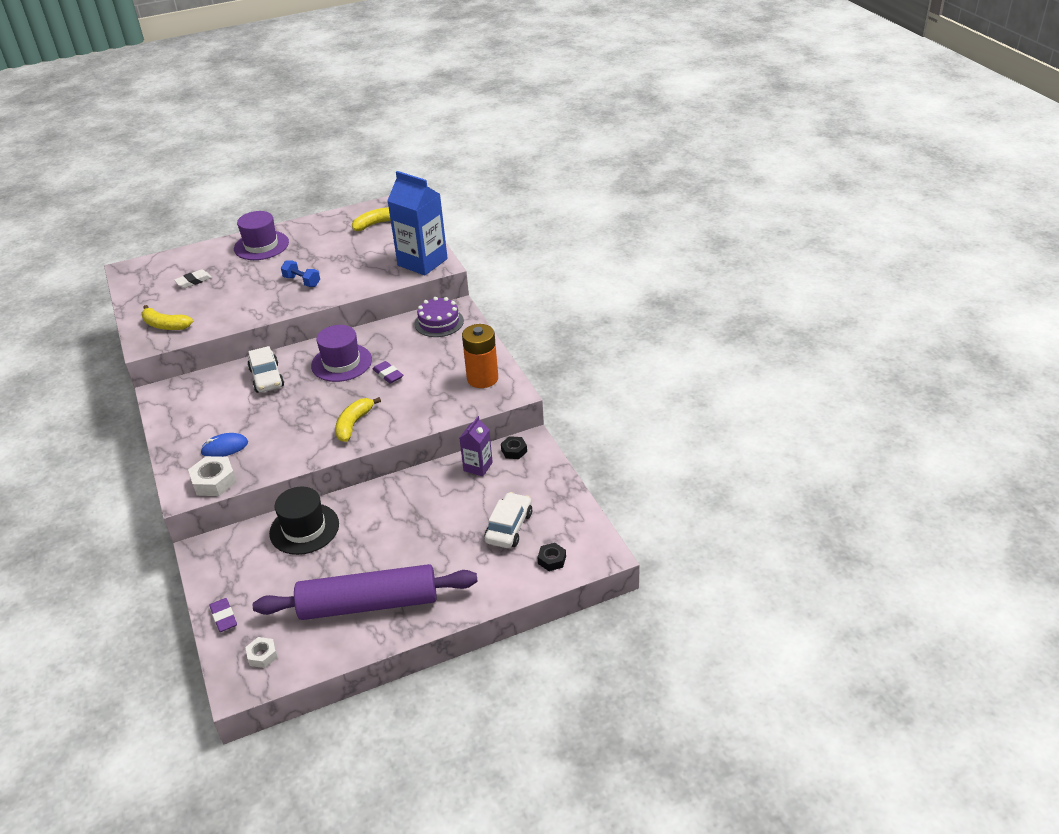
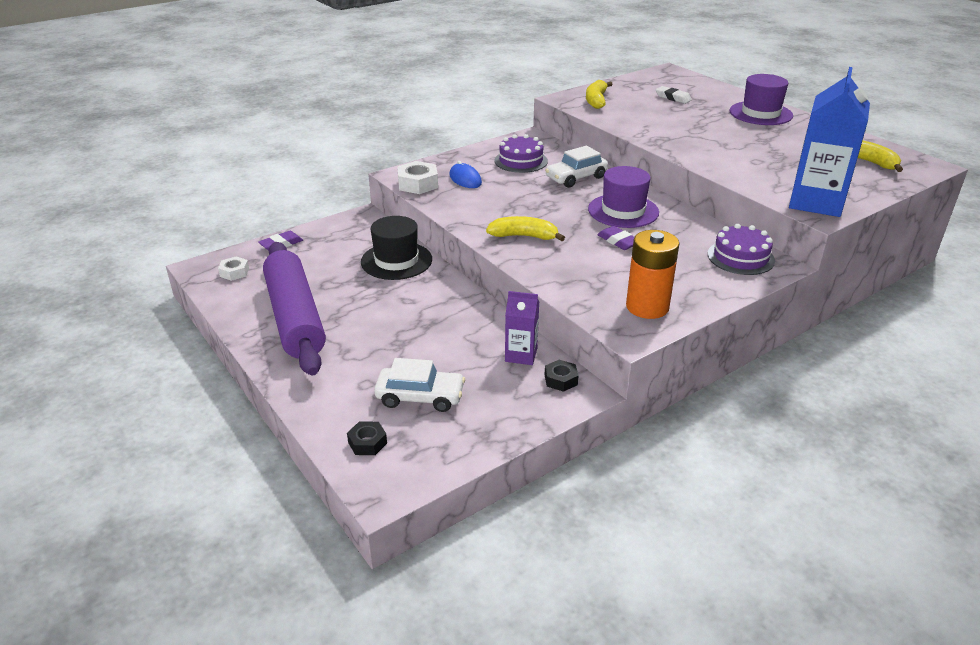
camera: 75 degrees right, 5 degrees down
blue dumbbell [281,260,320,287] -> none
purple eraser [373,361,403,384] -> purple eraser turned 75 degrees counterclockwise [597,226,634,250]
none -> purple cake [495,134,548,173]

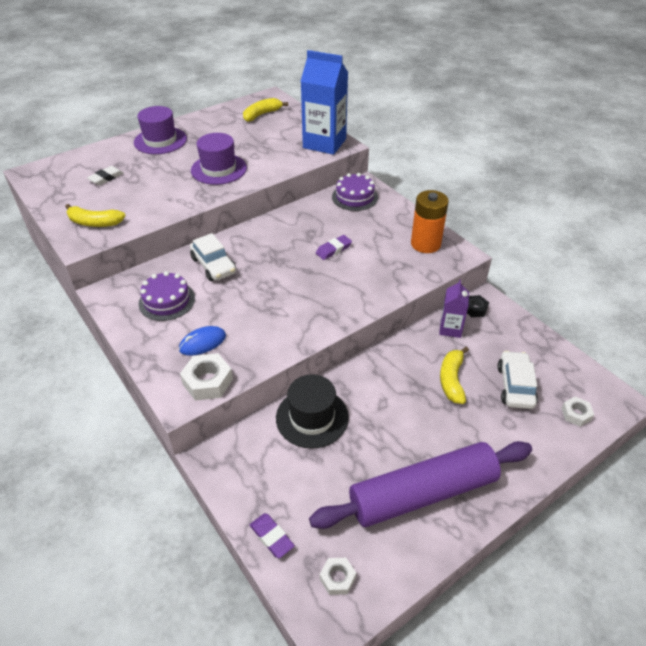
camera: 90 degrees left, 10 degrees up
black nut [347,421,387,455] -> white nut [561,397,594,427]
yellow banana [486,216,565,241] -> yellow banana moved to [440,347,469,404]
purple hat [588,166,659,228] -> purple hat moved to [191,133,247,185]

